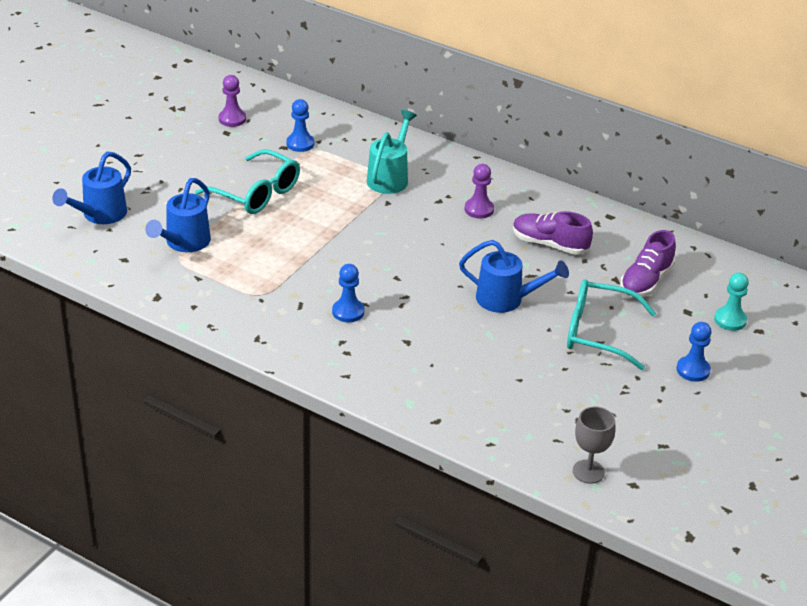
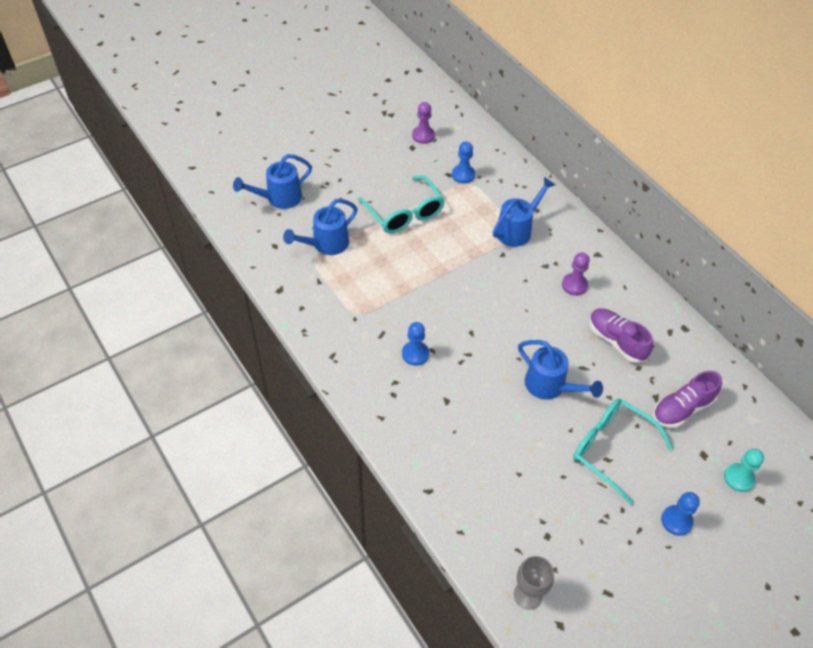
camera: 25 degrees right, 15 degrees up
turquoise watering can [367,110,417,194] -> blue watering can [493,177,555,247]

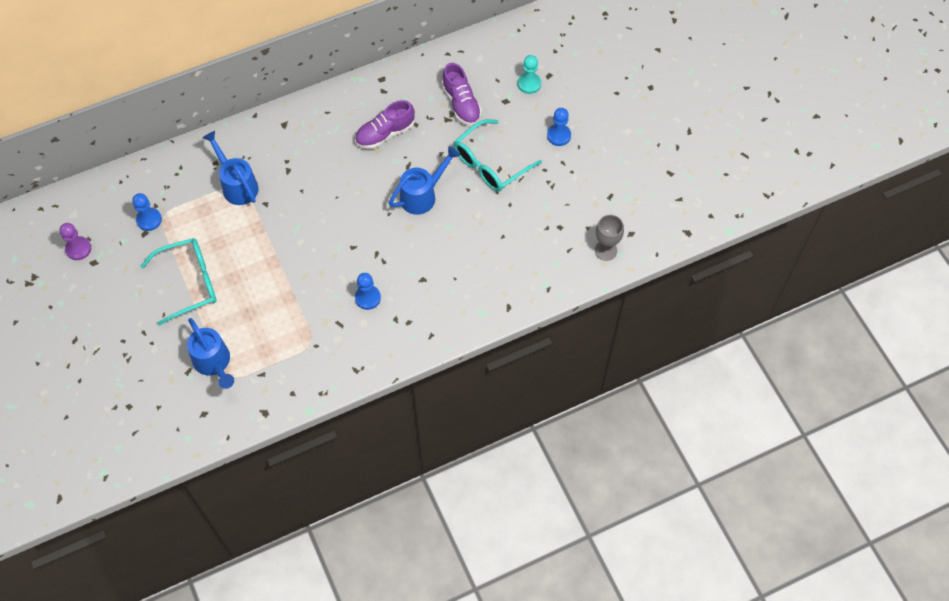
camera: 80 degrees left, 10 degrees up
blue watering can [233,154,312,209] -> none
purple pawn [562,252,590,295] -> none

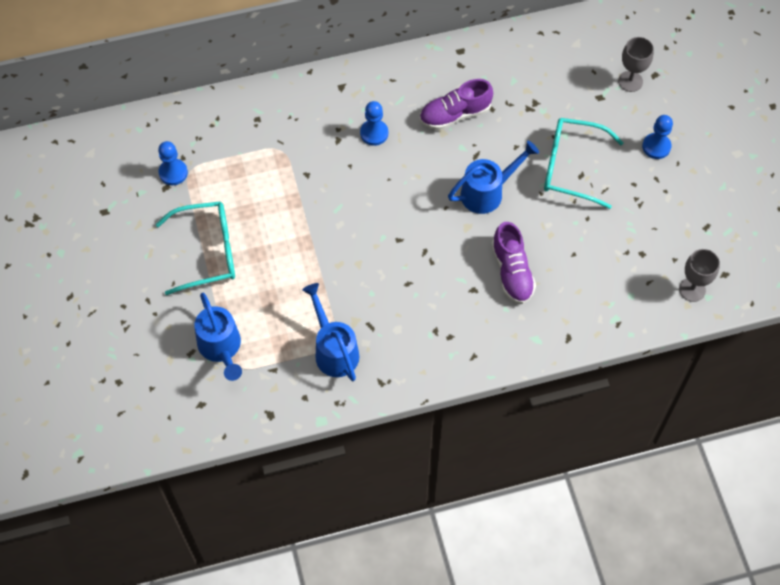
camera: 10 degrees right, 0 degrees up
purple pawn [59,223,91,260] -> none
blue watering can [202,131,259,205] -> blue watering can moved to [302,283,359,381]
blue pawn [355,273,381,310] -> blue pawn moved to [360,101,388,146]
purple shoe [442,63,482,126] -> purple shoe moved to [491,222,536,304]
turquoise glasses [454,119,542,192] -> turquoise glasses turned 45 degrees clockwise [544,118,624,209]
turquoise pawn [518,55,541,94] -> grey goblet [618,37,654,92]

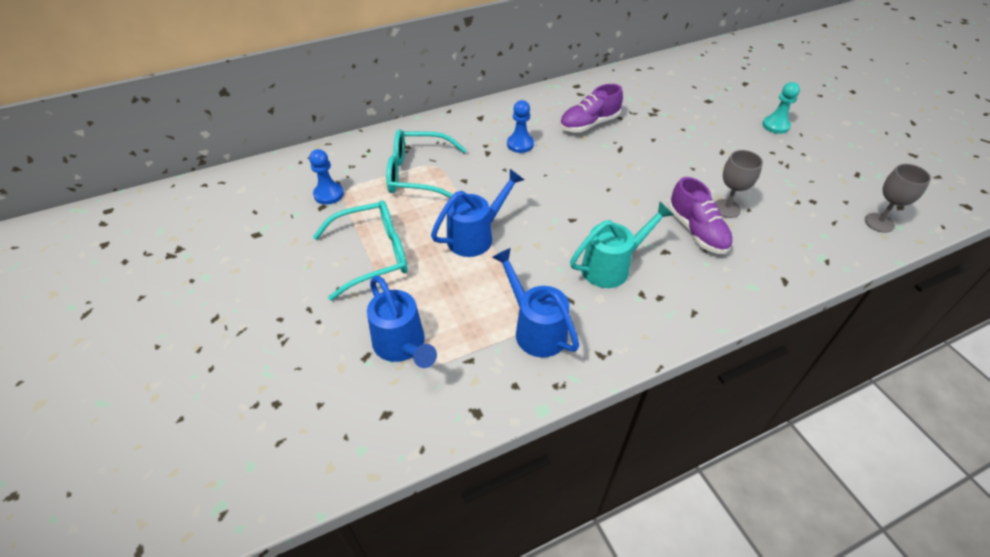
camera: 10 degrees left, 15 degrees down
blue watering can [448,141,539,214] -> blue watering can moved to [431,169,524,257]
turquoise glasses [544,118,624,209] -> turquoise glasses moved to [386,129,466,198]
grey goblet [618,37,654,92] -> grey goblet moved to [715,150,763,218]
blue pawn [642,115,673,159] -> turquoise pawn [762,82,800,134]
none -> turquoise watering can [570,202,674,288]

